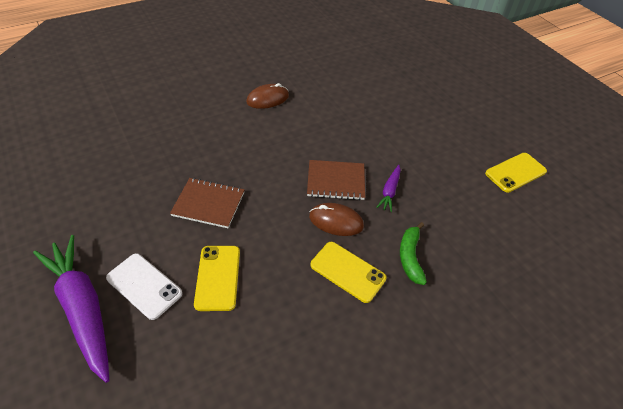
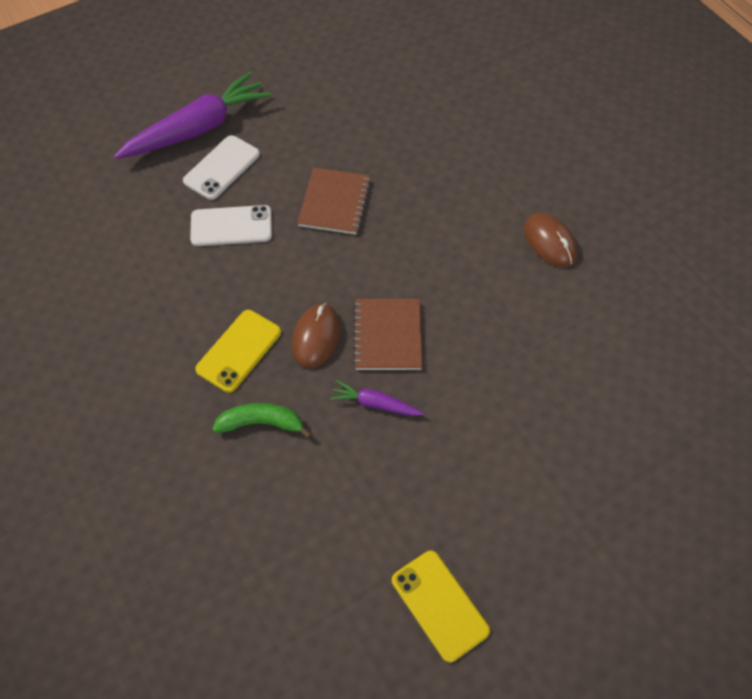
camera: 90 degrees right, 10 degrees up
yellow phone [194,246,240,311] -> white phone [190,205,272,246]

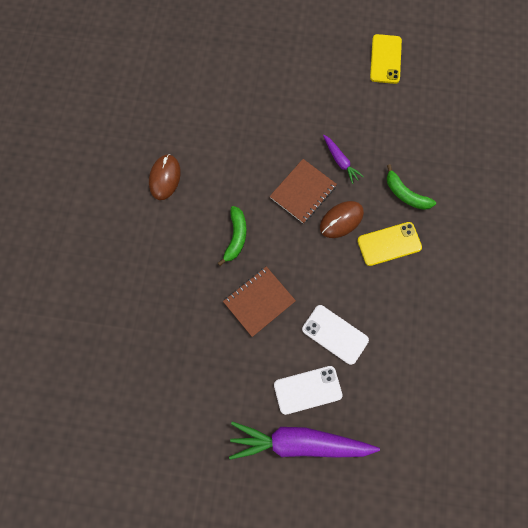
camera: 140 degrees left, 15 degrees up
none -> green banana [218,206,247,266]

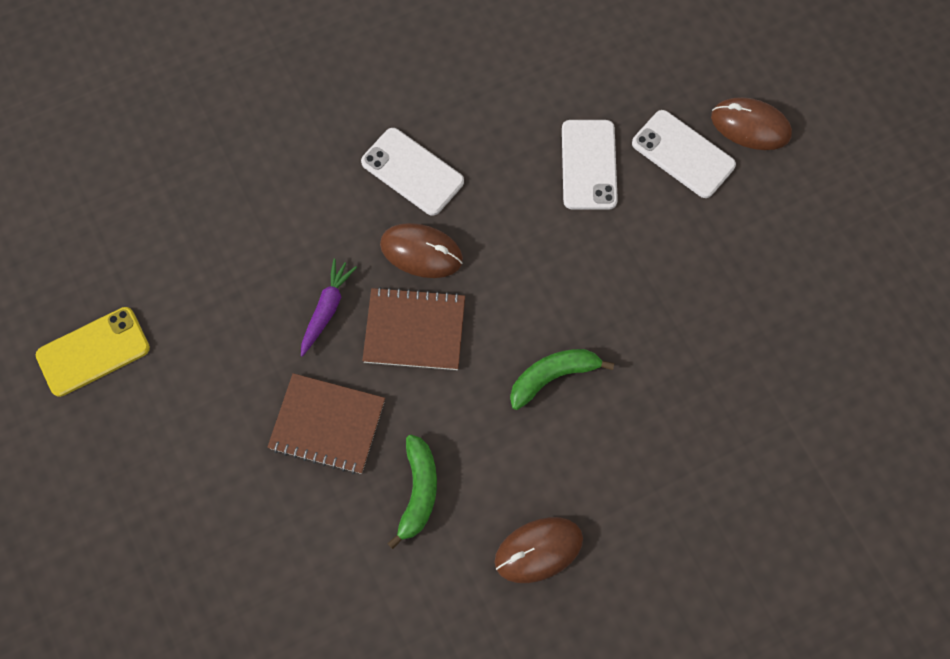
camera: 125 degrees left, 5 degrees down
brown notebook [223,266,296,337] -> brown notebook moved to [267,373,385,474]
purple carrot [229,422,380,460] -> brown mouse [711,97,792,150]
yellow phone [357,222,422,266] -> white phone [361,128,464,216]
green banana [387,164,436,210] -> green banana moved to [387,434,437,549]

